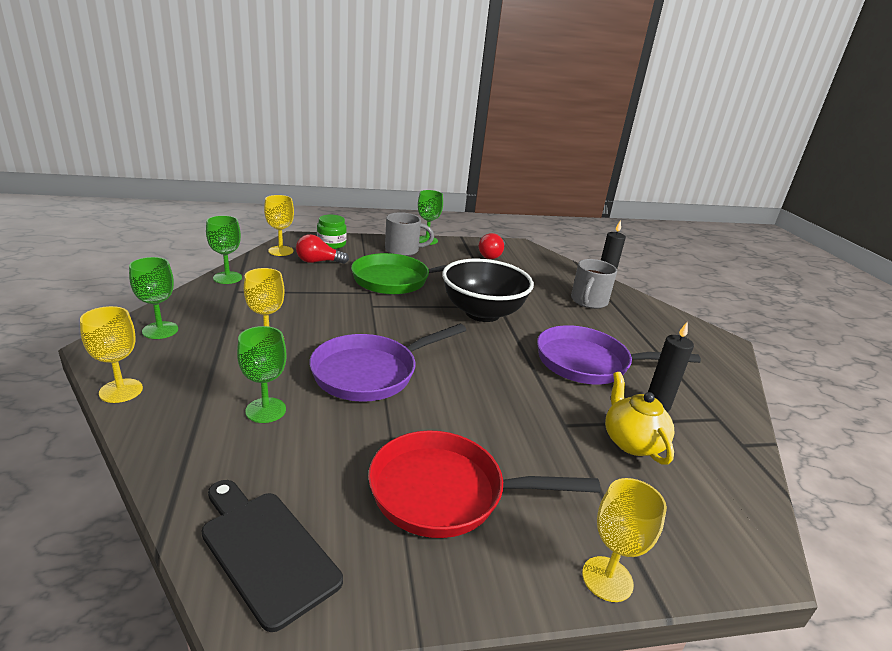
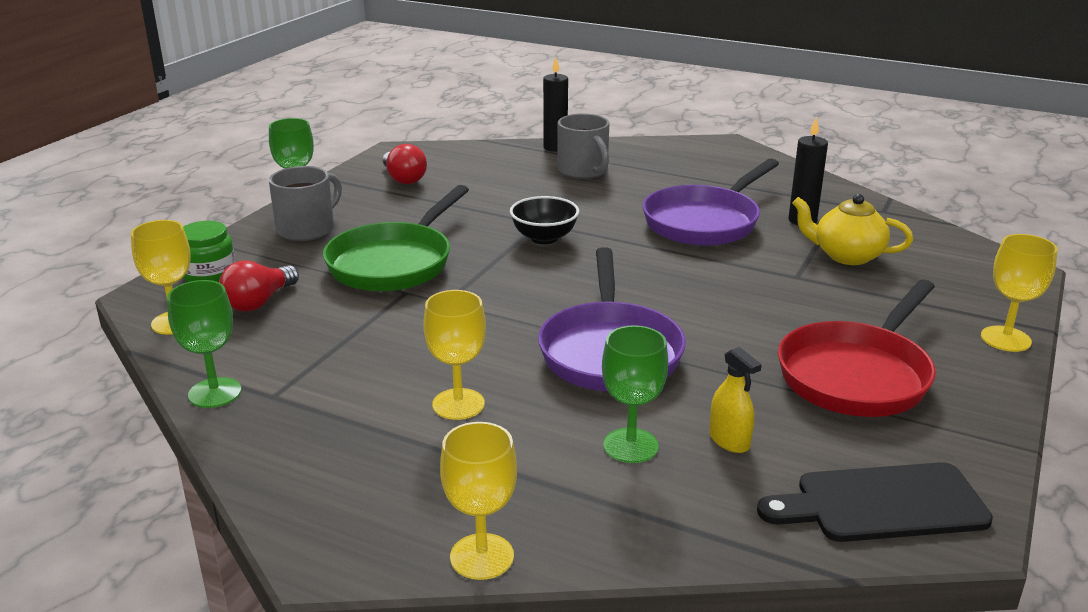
camera: 50 degrees left, 0 degrees up
green goblet [129,257,178,339] -> none
black bowl [442,259,534,322] -> black bowl [510,196,579,244], size x0.54
none -> yellow spray bottle [709,347,762,453]

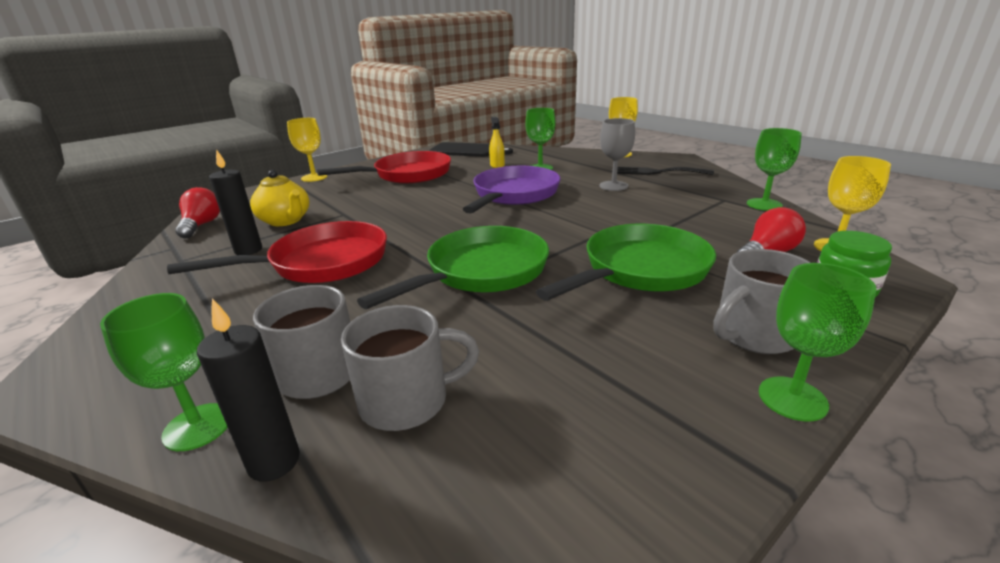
camera: 155 degrees left, 0 degrees up
red light bulb [383,144,427,184] -> red light bulb moved to [175,187,220,239]
yellow goblet [423,290,486,420] -> grey goblet [599,118,635,191]
black bowl [510,196,579,244] -> green pan [357,226,549,309]
purple pan [643,158,779,246] -> red pan [167,221,387,283]
none -> green goblet [100,293,228,451]
none -> grey mug [341,305,479,431]
none -> black fork [617,167,714,175]

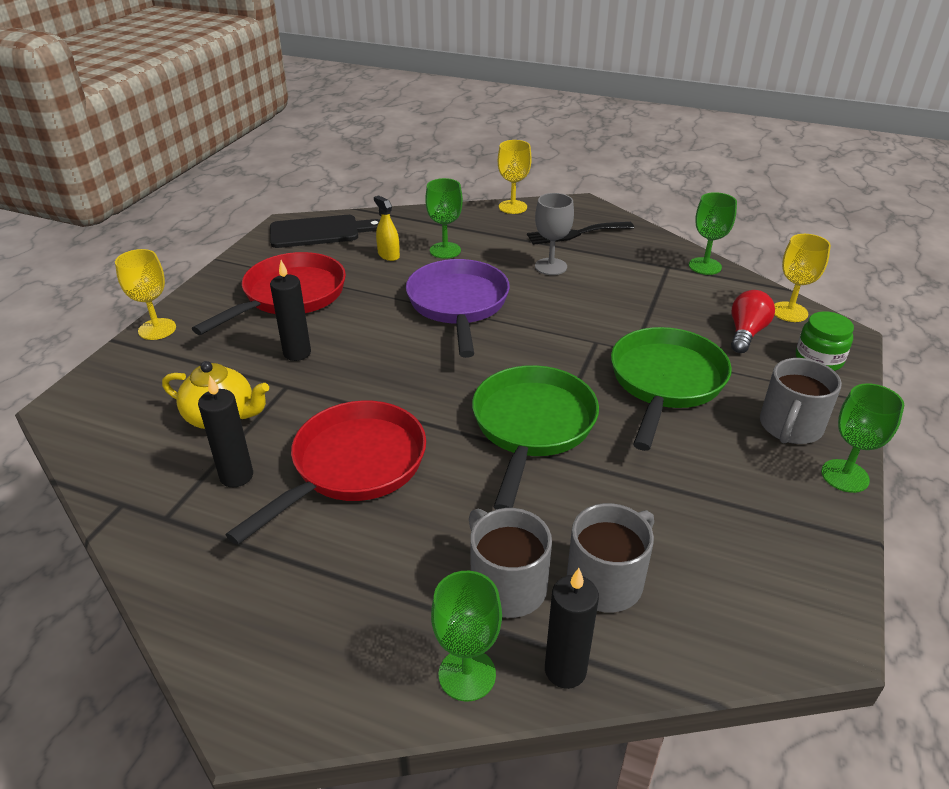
camera: 30 degrees left, 10 degrees up
red light bulb [175,187,220,239] -> none
none -> black candle [270,260,311,361]

